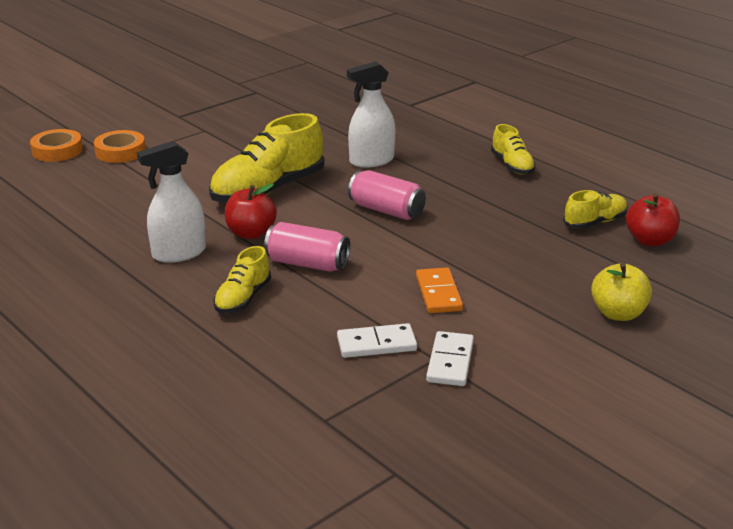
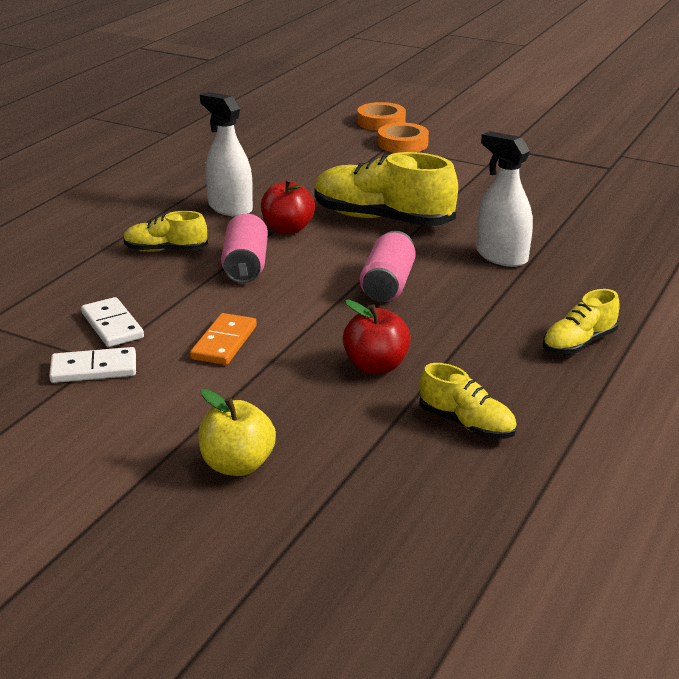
camera: 70 degrees right, 0 degrees up
orange domino [416,268,463,313] -> orange domino turned 45 degrees counterclockwise [190,313,257,365]
red apple [626,193,680,246] -> red apple moved to [343,300,411,374]

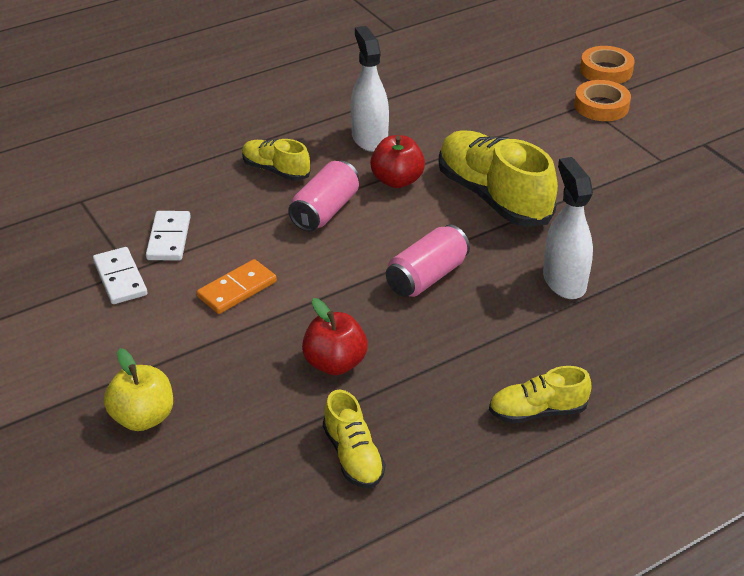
camera: 30 degrees right, 10 degrees up
white domino [49,347,136,383] -> white domino turned 45 degrees clockwise [93,247,147,304]

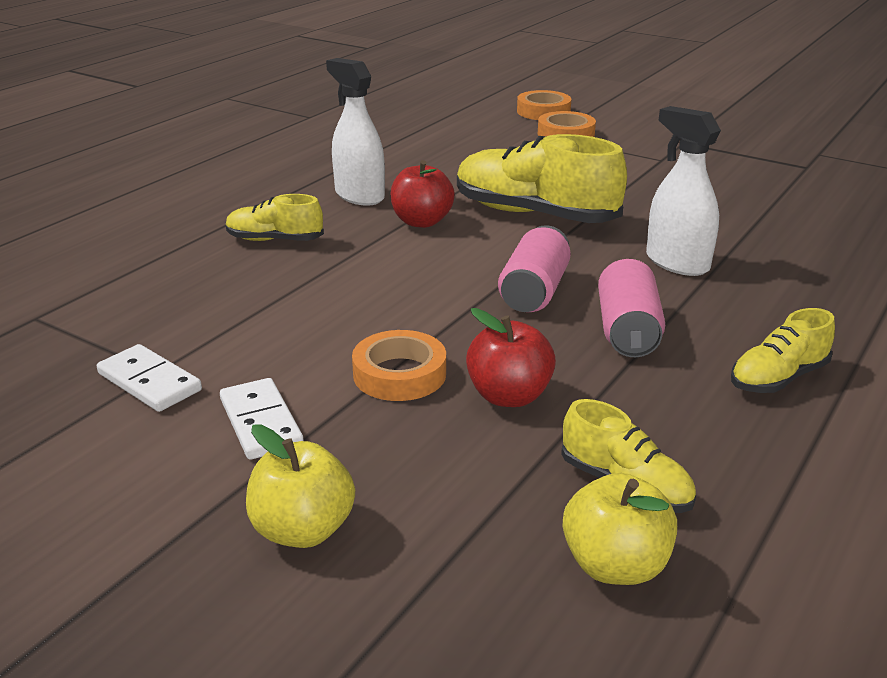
camera: 25 degrees left, 10 degrees down
white domino [146,211,191,260] -> white domino moved to [220,378,304,460]
orange domino [197,259,277,314] -> none
pink can [288,161,359,232] -> pink can moved to [598,259,665,357]
none -> orange tape [352,330,446,401]
none -> yellow apple [563,473,677,585]

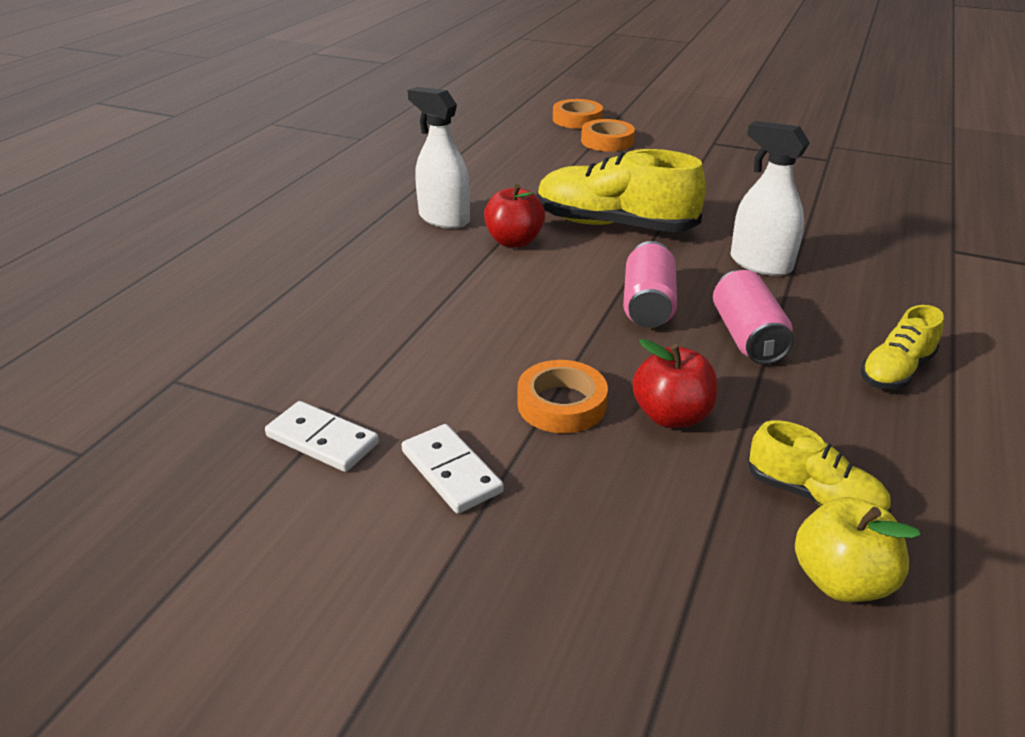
camera: 10 degrees left, 5 degrees up
yellow shoe [226,194,324,241] -> none
yellow apple [246,424,355,548] -> none

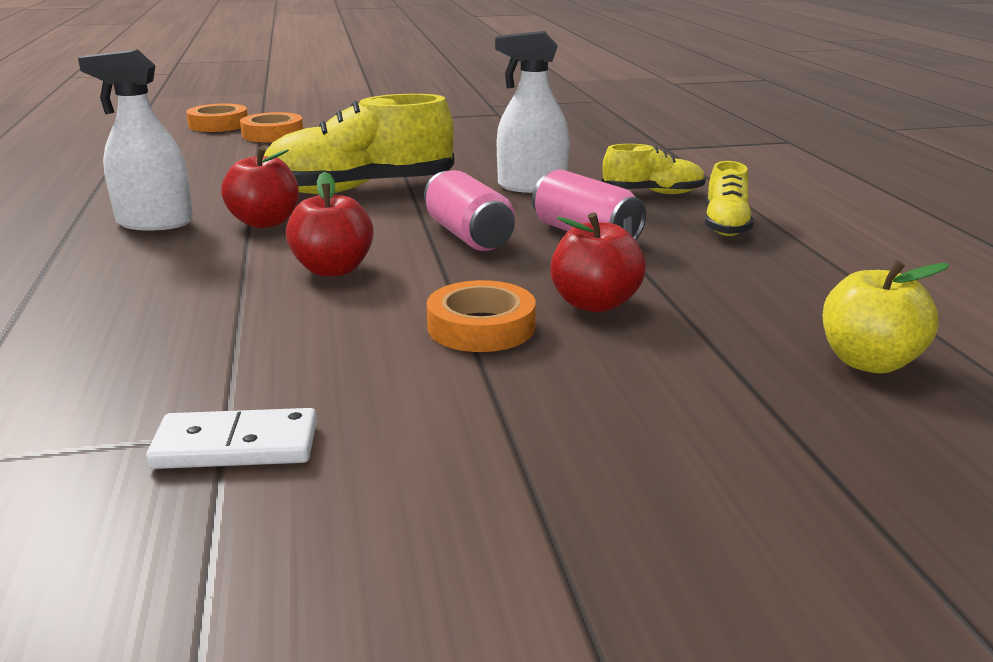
camera: 35 degrees left, 10 degrees down
white domino [402,424,504,514] -> none
yellow shoe [748,420,891,512] -> yellow shoe moved to [602,144,706,194]
none -> red apple [286,172,373,277]

